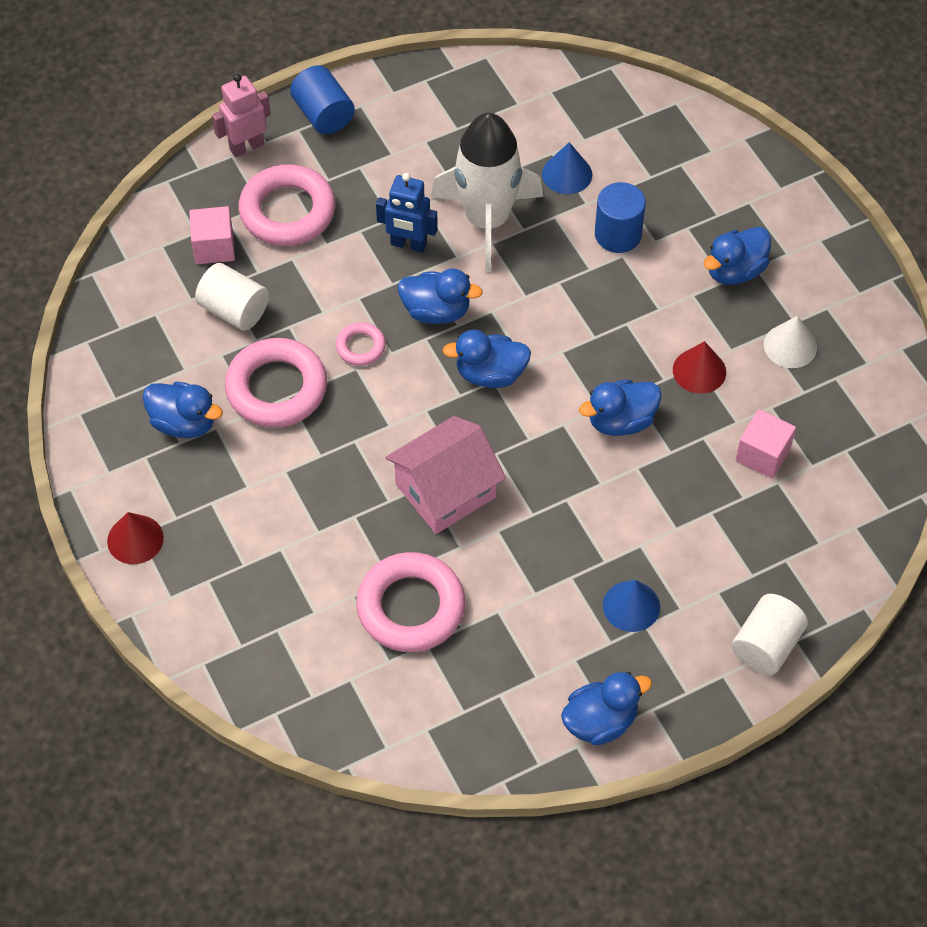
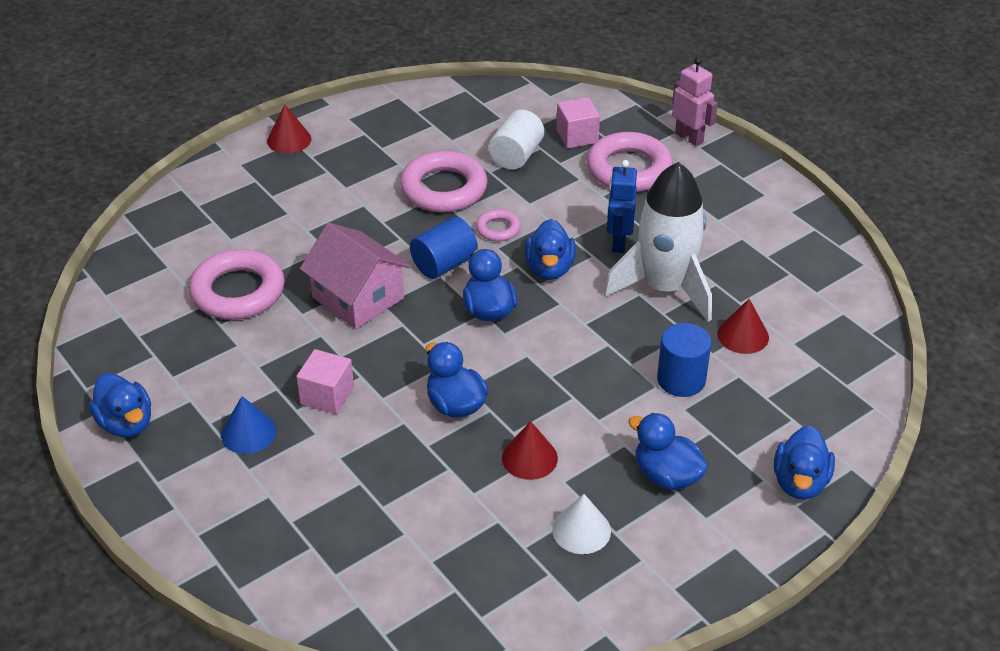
camera: 80 degrees right, 15 degrees down
blue duck [142,381,223,438] -> blue duck moved to [774,426,835,499]
blue cylinder [290,65,355,134] -> blue cylinder moved to [410,217,478,279]
blue cone [542,142,592,194] -> red cone [717,299,769,354]
white cylinder [731,594,808,675] -> none
pink cube [735,409,796,478] -> pink cube moved to [296,349,354,414]

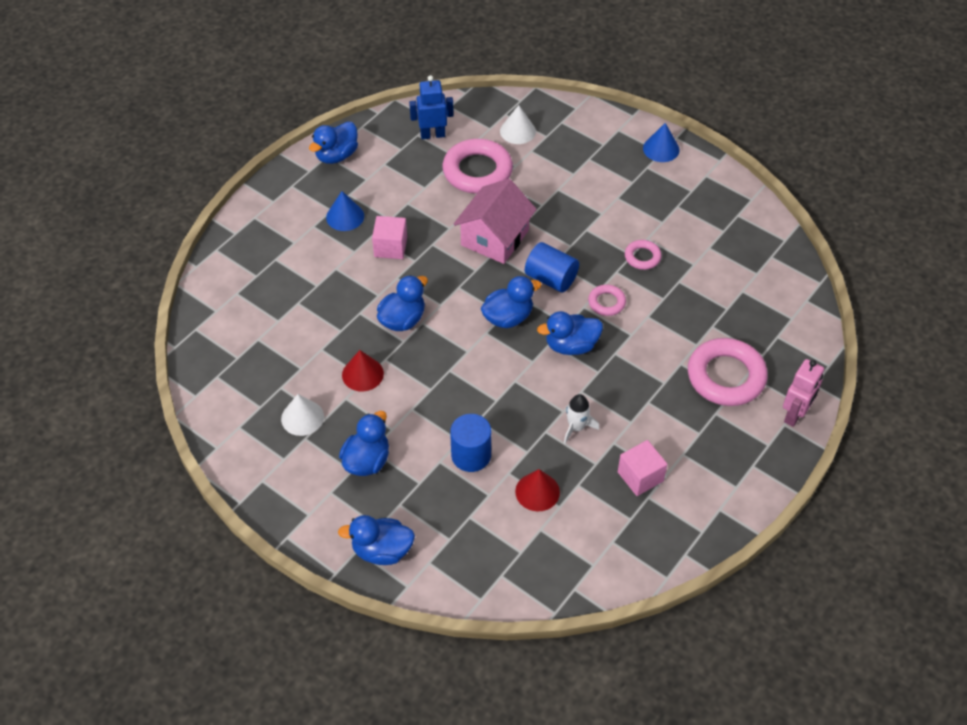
camera: 75 degrees right, 10 degrees up
red cone [267,104,311,154] -> blue cone [643,123,680,162]
pink ring [400,150,488,213] -> pink ring [625,240,662,270], size x0.50
white cylinder [489,110,544,170] -> none
pink cube [556,97,600,148] -> pink cube moved to [618,440,667,496]
white rocket [604,162,712,322] -> white rocket [564,394,599,444], size x0.42
blue robot [607,160,637,253] -> blue robot moved to [409,75,454,139]
none -> white cone [500,105,536,144]

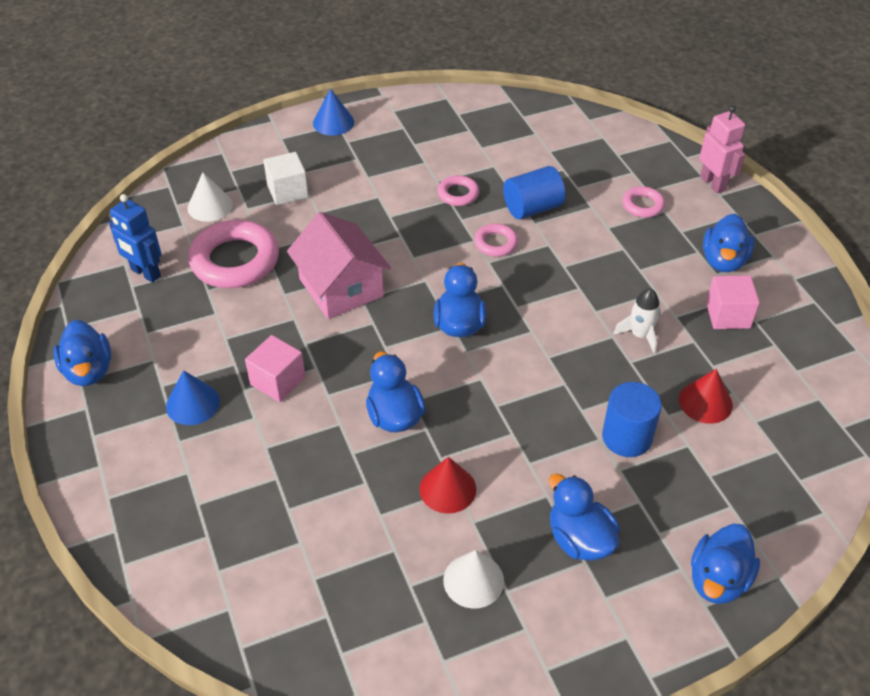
camera: 60 degrees left, 5 degrees down
blue robot [409,75,454,139] -> blue robot turned 75 degrees counterclockwise [109,194,161,283]
blue cylinder [525,242,579,293] -> blue cylinder moved to [503,166,565,219]
blue duck [537,311,603,355] -> blue duck moved to [703,214,755,272]
pink ring [688,338,768,406] -> pink ring [622,186,665,218], size x0.50
none -> white cube [263,152,309,205]

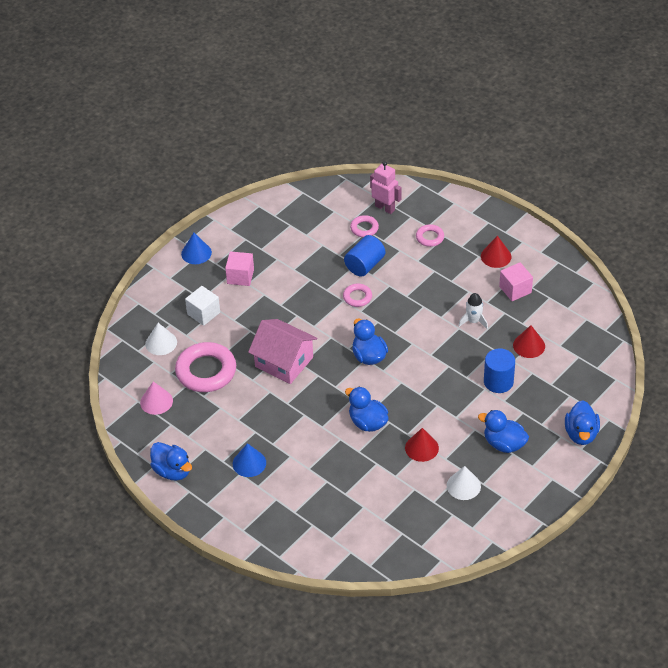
camera: 25 degrees left, 0 degrees up
blue robot [109,194,161,283] -> pink cone [140,381,173,415]
pink cube [245,335,306,402] -> pink cube moved to [225,251,254,286]
pink ring [438,175,479,206] -> pink ring moved to [350,215,379,237]
pink robot [699,105,745,194] -> pink robot moved to [370,161,402,214]
blue duck [703,214,755,272] -> red cone [481,236,511,268]

